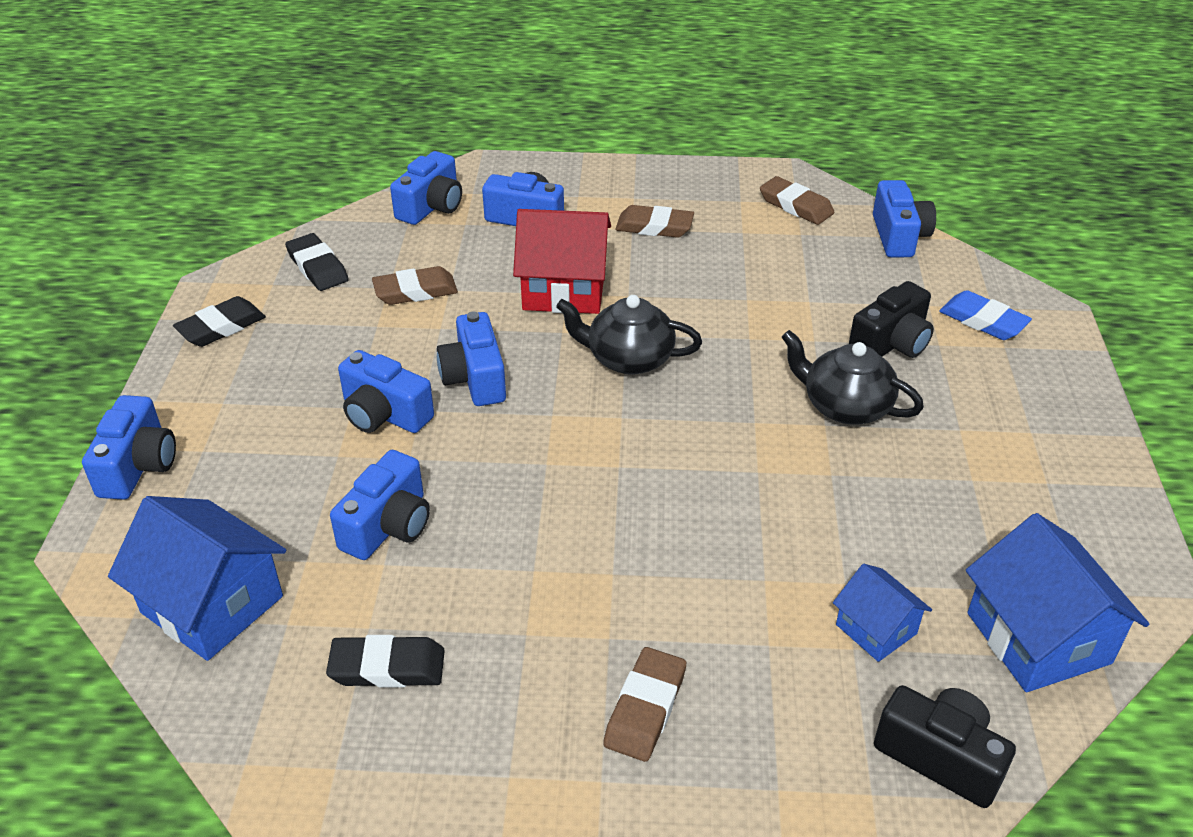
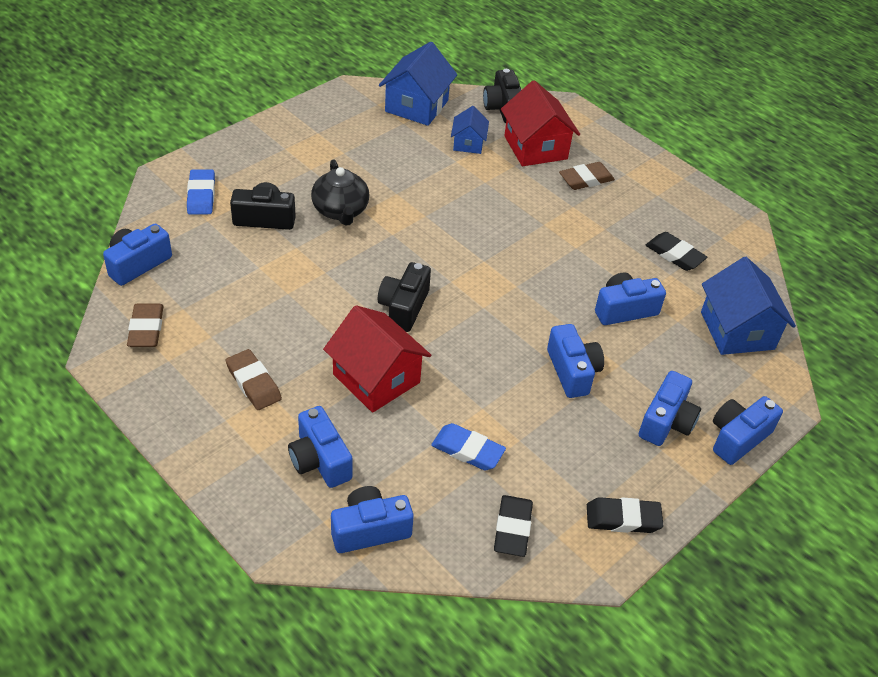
camera: 140 degrees left, 5 degrees up
brown eraser [372,266,458,305] -> blue eraser [431,423,506,470]
blue camera [437,312,506,406] -> blue camera moved to [639,371,701,446]
black teapot [556,295,702,375] -> black camera [378,262,431,332]
none -> red house [501,80,580,166]

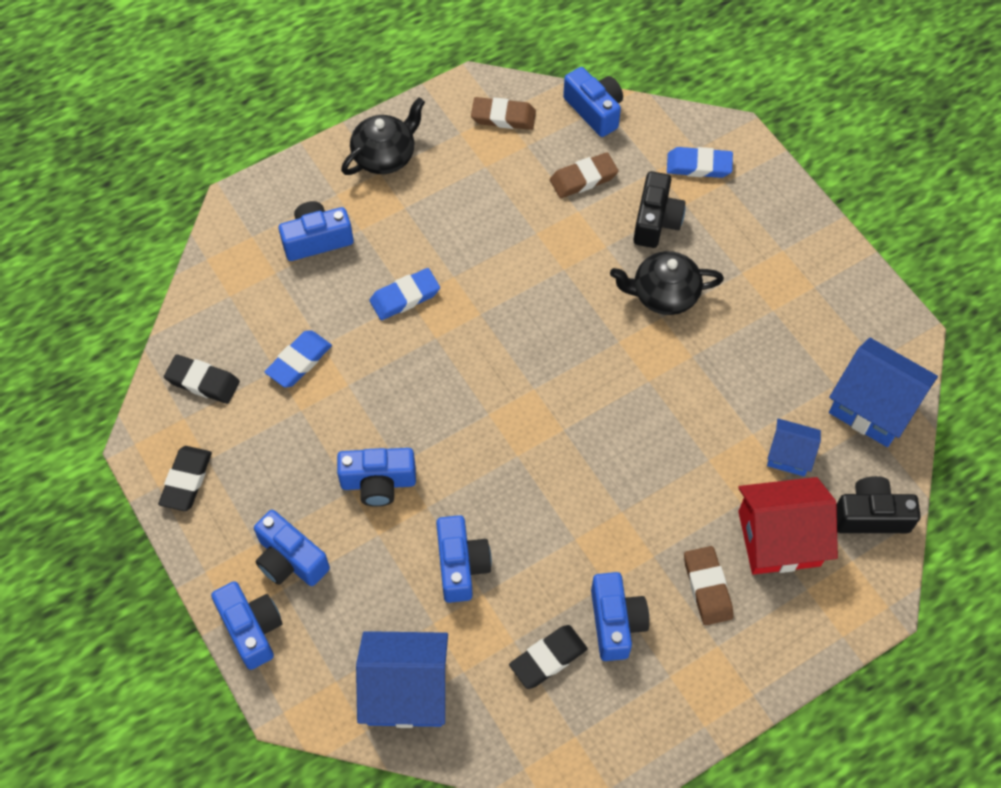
camera: 105 degrees right, 15 degrees up
brown eraser [226,349,282,410] -> brown eraser moved to [550,153,618,198]
red house [323,305,431,413] -> blue eraser [369,268,440,320]
blue camera [331,486,414,553] -> blue camera moved to [591,572,649,661]
black camera [378,262,431,332] -> none
none -> black teapot [341,97,425,175]

